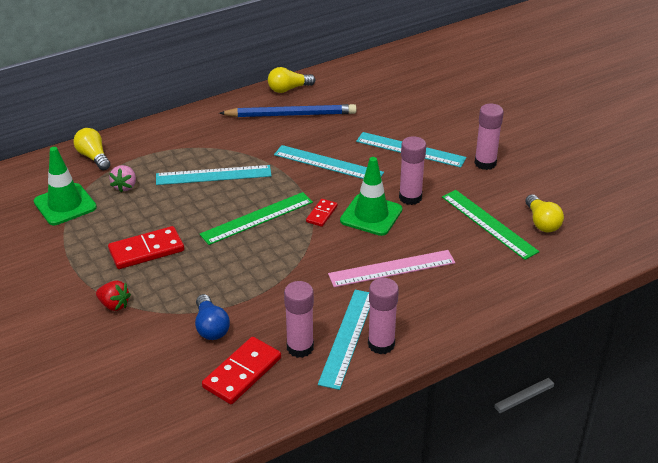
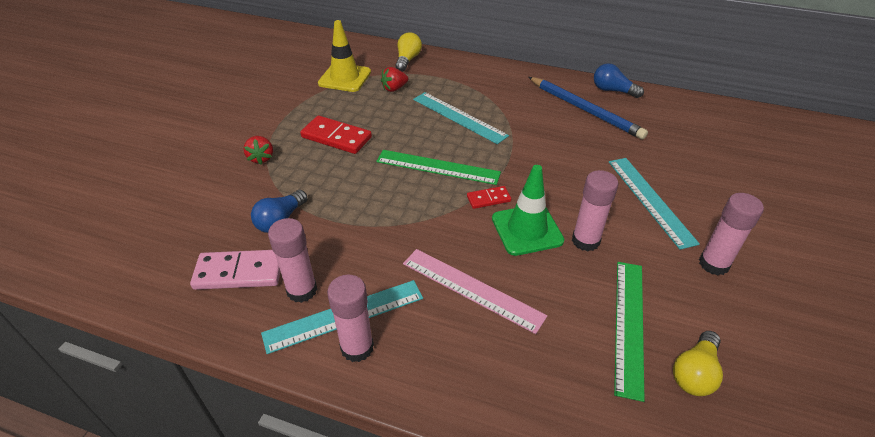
camera: 50 degrees right, 5 degrees up
green traffic cone [34,147,97,225] -> yellow traffic cone [318,20,371,92]
pink strawberry [109,165,136,193] -> red strawberry [381,67,408,92]
red domino [202,337,281,404] -> pink domino [190,250,280,290]
yellow light bulb [268,67,315,93] -> blue light bulb [594,63,644,98]
turquoise ruler [274,145,384,179] -> none

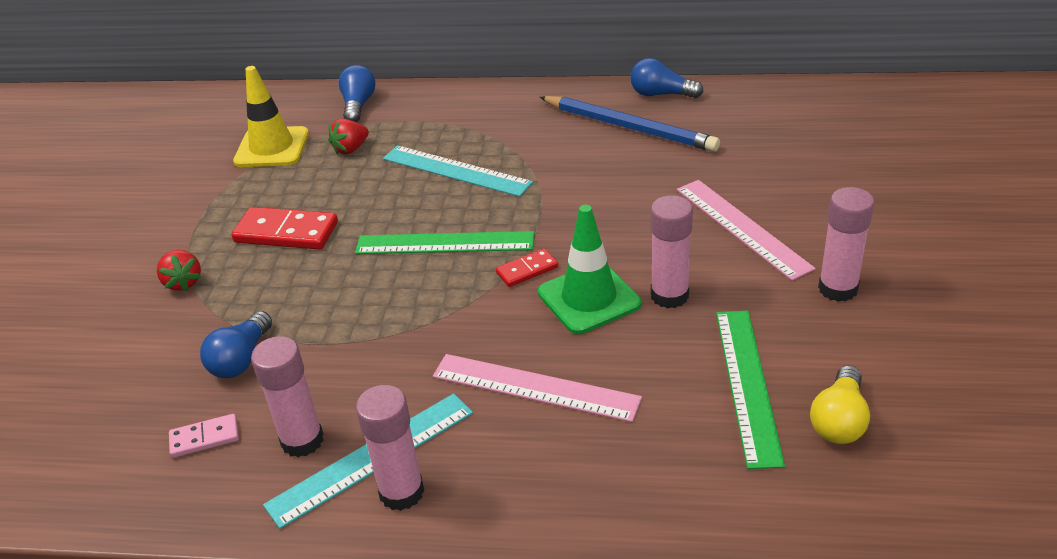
camera: 10 degrees left, 5 degrees down
pink domino [190,250,280,290] -> pink domino [169,414,239,458], size x0.56
yellow light bulb [395,32,422,72] -> blue light bulb [338,65,375,122]
turquoise ruler [609,158,700,250] -> pink ruler [677,180,816,281]

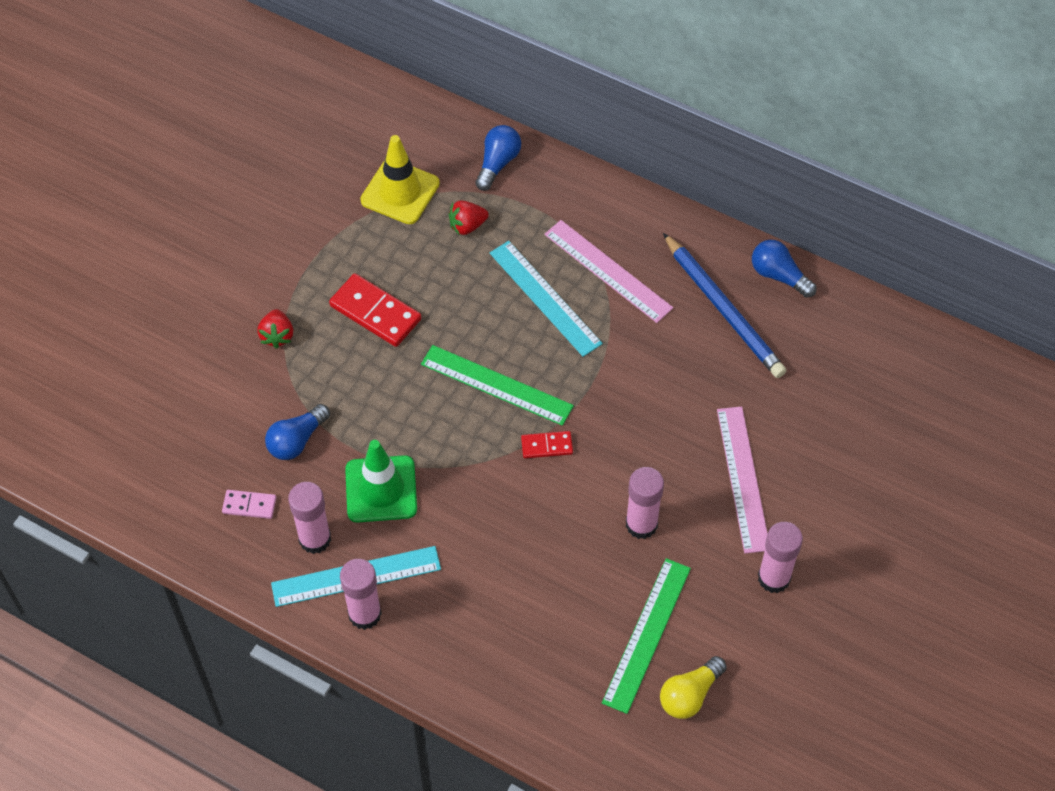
camera: 20 degrees right, 20 degrees up
pink ruler [433,354,642,422] -> pink ruler moved to [544,220,673,323]
green traffic cone [538,205,641,334] -> green traffic cone moved to [345,440,417,523]

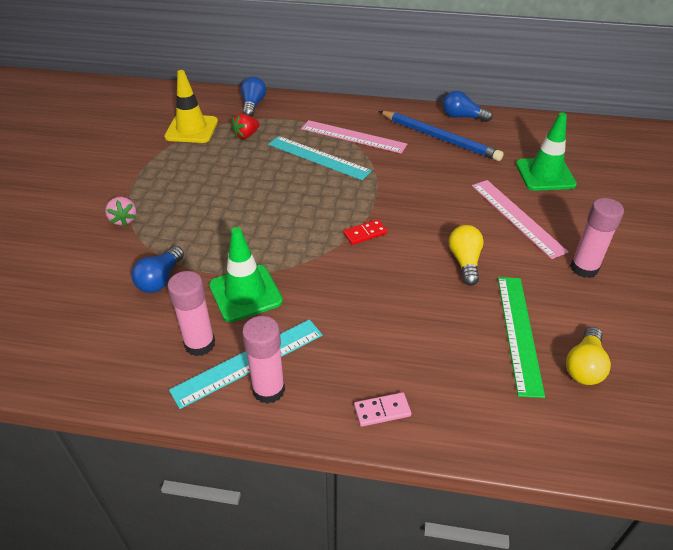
camera: 20 degrees left, 15 degrees down
pink domino [222,490,276,519] -> pink domino moved to [354,392,411,427]
red strawberry [257,309,293,349] -> pink strawberry [105,197,136,227]
red domino [329,274,421,347] -> none
green ruler [421,345,574,426] -> none
pink glue stick [626,467,664,539] -> yellow light bulb [449,225,484,286]
none -> green traffic cone [516,112,577,191]

